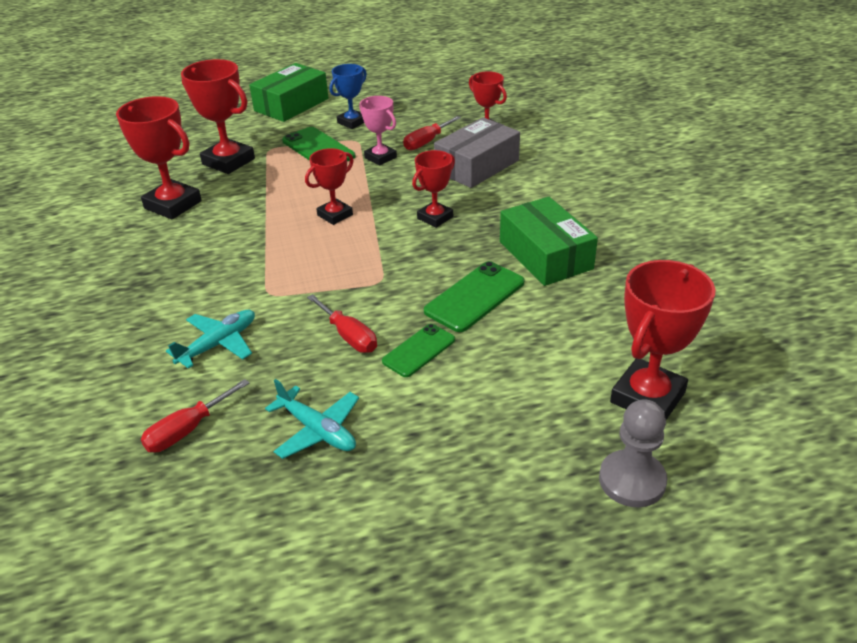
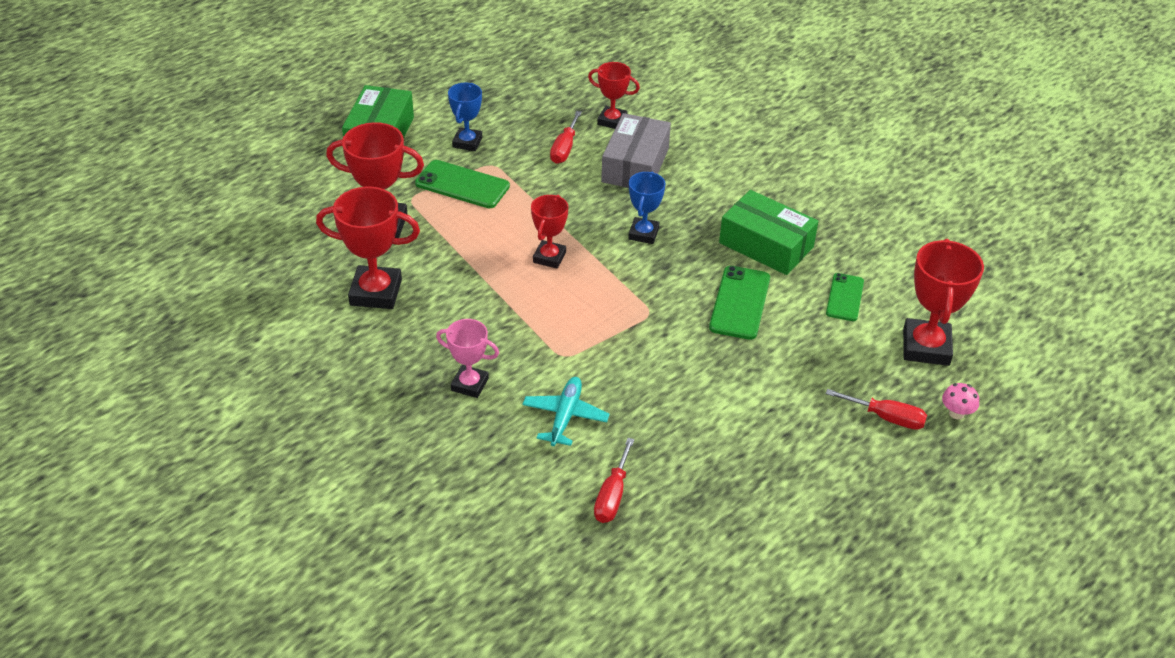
camera: 30 degrees left, 5 degrees up
turquoise plane [265,379,359,459] -> none
red screwdriver [307,294,377,353] -> red screwdriver moved to [826,389,927,430]
pink trophy [359,96,397,166] -> pink trophy moved to [436,319,499,398]
green phone [382,324,455,377] -> green phone moved to [826,273,864,321]
red trophy [412,150,455,228] -> blue trophy [628,172,665,244]
grey pawn [599,399,667,507] -> pink mushroom [942,383,979,419]

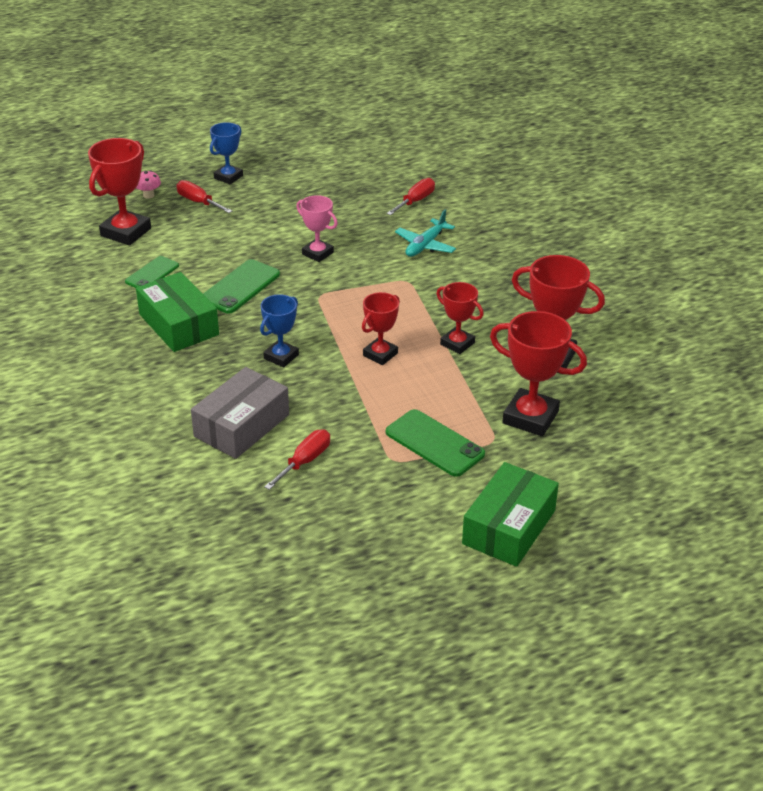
camera: 160 degrees left, 5 degrees down
pink trophy [436,319,499,398] -> pink trophy moved to [296,195,338,262]
blue trophy [448,83,482,151] -> blue trophy moved to [210,122,243,184]
red trophy [588,62,640,129] -> red trophy moved to [436,282,484,354]

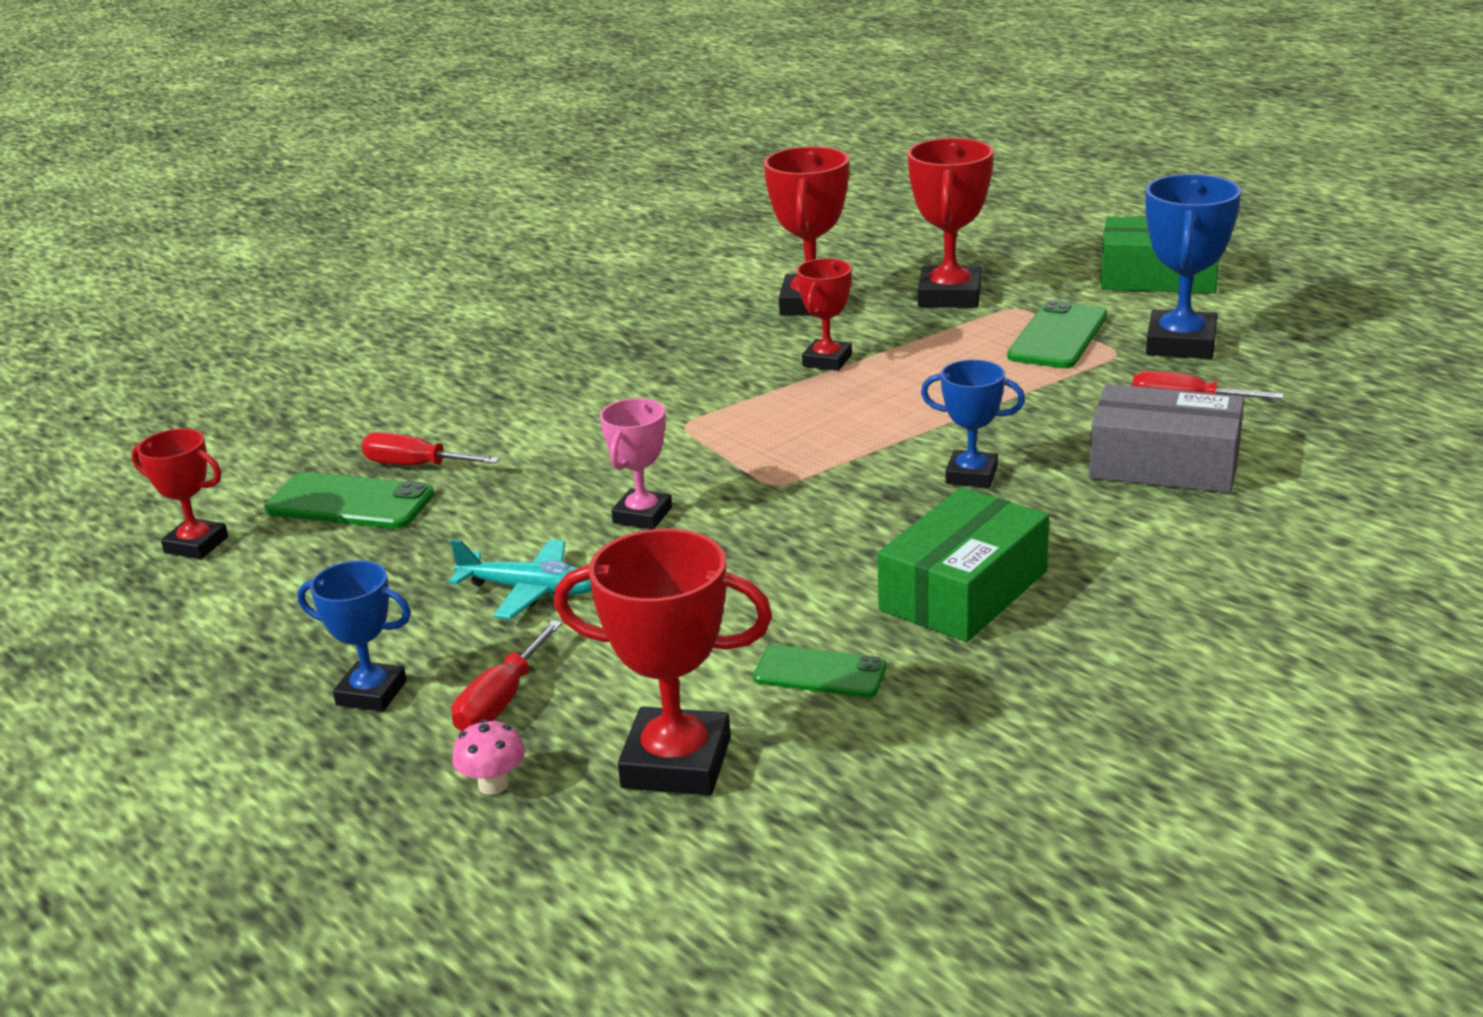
camera: 105 degrees left, 10 degrees down
green phone [203,259,280,314] -> green phone moved to [264,472,434,529]
red trophy [362,292,400,365] -> red trophy moved to [132,428,228,559]
turquoise plane [395,209,456,257] -> turquoise plane moved to [449,539,592,619]
none -> blue trophy [1145,174,1241,359]

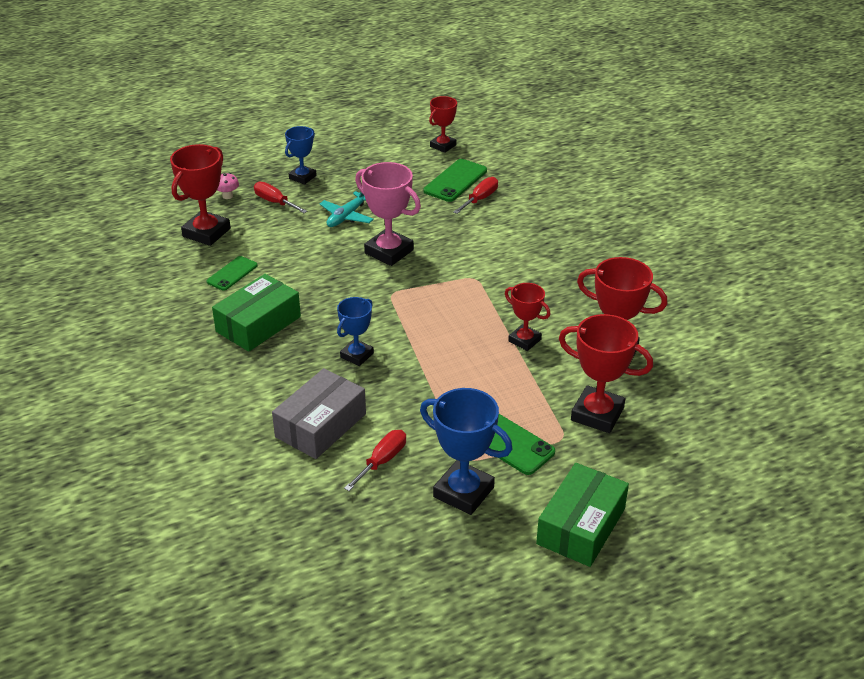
camera: 105 degrees right, 10 degrees up
pink trophy [600,398,672,529] -> pink trophy [355,162,421,266], size x1.63
green box [877,487,1049,642] -> green box turned 75 degrees clockwise [212,274,301,352]

